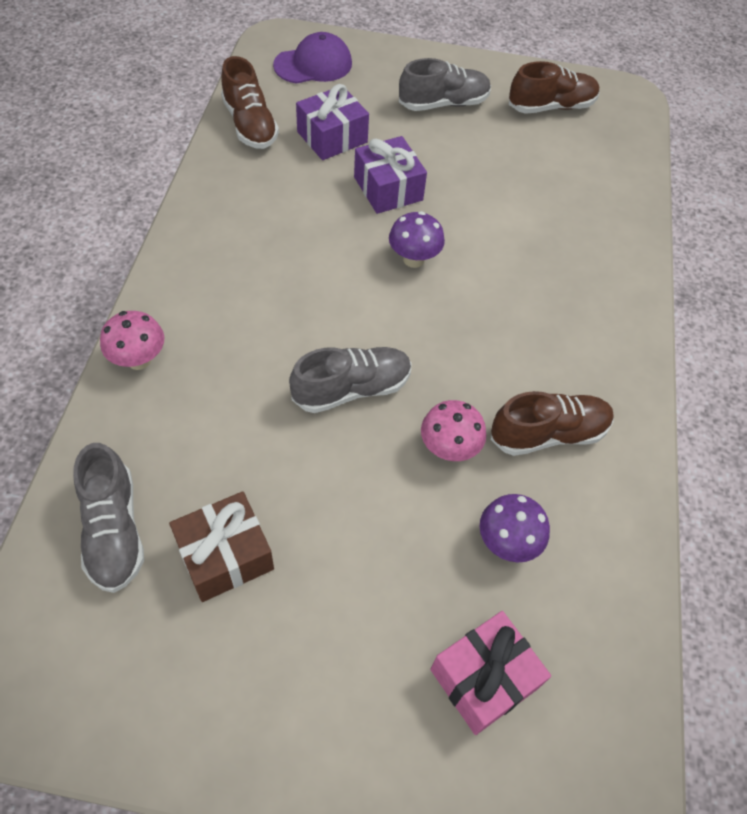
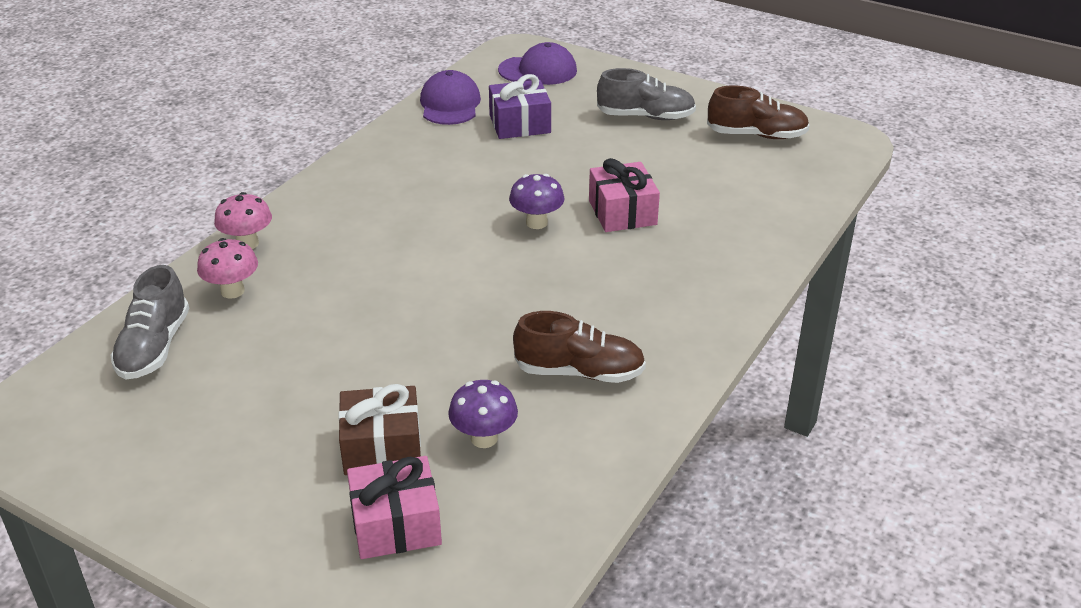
camera: 25 degrees right, 20 degrees down
brown gift [169,491,274,602] -> brown gift moved to [338,384,421,475]
brown shoe [221,56,279,149] -> purple cap [420,70,481,125]
grey shoe [289,347,411,413] -> none
purple gift [354,136,427,214] -> none
pink mushroom [421,400,486,461] -> pink mushroom moved to [197,238,258,299]
none -> pink gift [589,158,660,232]

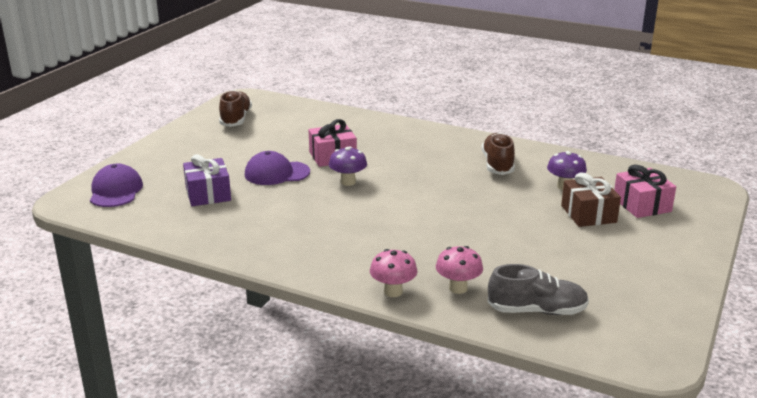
camera: 95 degrees left, 10 degrees down
purple cap [420,70,481,125] -> purple cap moved to [245,151,310,185]
grey shoe [597,68,696,120] -> none

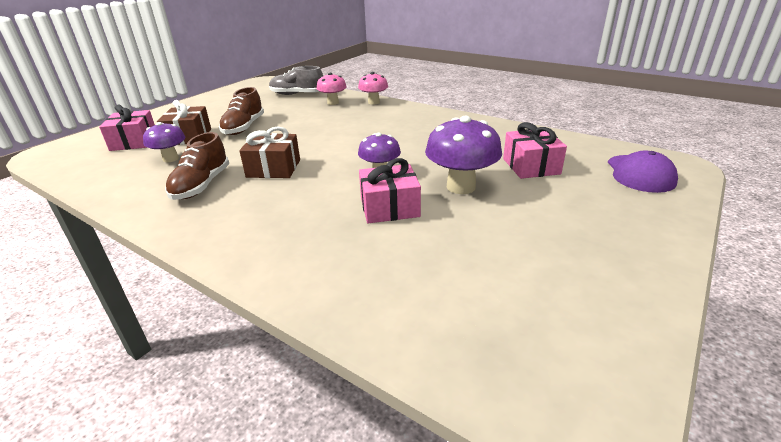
camera: 170 degrees left, 5 degrees up
purple gift [183,154,231,206] -> pink gift [503,122,567,179]
brown shoe [219,90,252,127] -> brown shoe moved to [219,87,264,135]
purple cap [245,151,310,185] -> purple mushroom [425,116,502,194]
none -> brown gift [239,126,300,178]

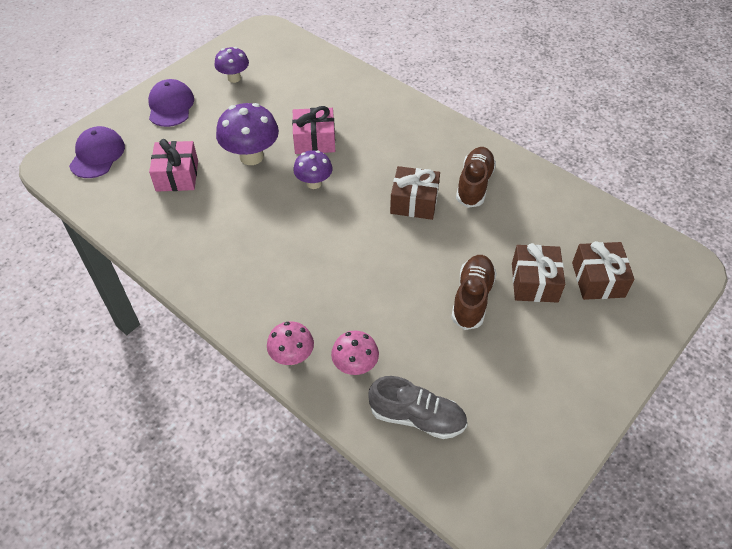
camera: 175 degrees left, 20 degrees up
pink gift [99,104,155,151] -> brown gift [572,241,635,300]
purple mushroom [143,122,185,162] -> purple mushroom moved to [214,47,249,83]
none -> purple cap [148,79,194,127]

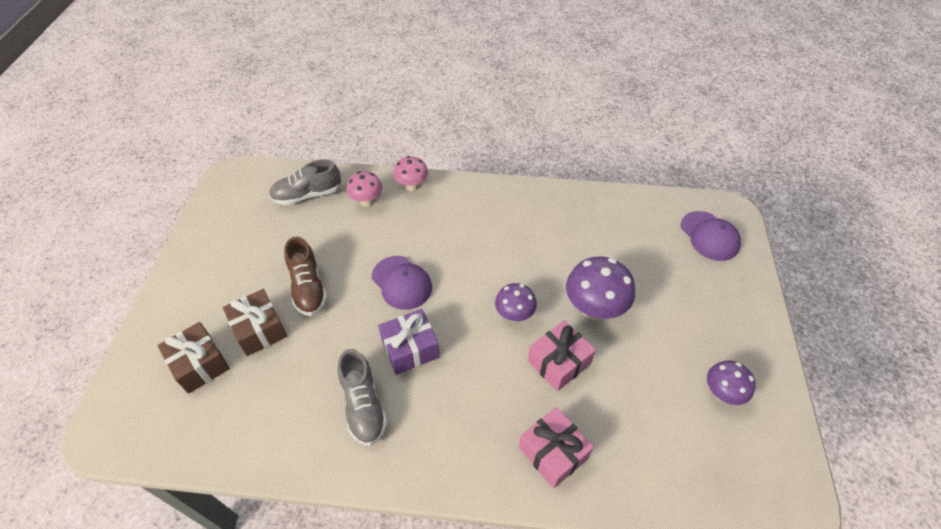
camera: 145 degrees right, 0 degrees up
purple cap [148,79,194,127] -> purple cap moved to [372,256,432,310]
pink gift [149,139,198,192] -> pink gift moved to [519,407,594,489]
brown gift [390,166,440,220] -> purple gift [378,309,440,375]
brown shoe [456,147,496,208] -> grey shoe [338,349,387,446]

